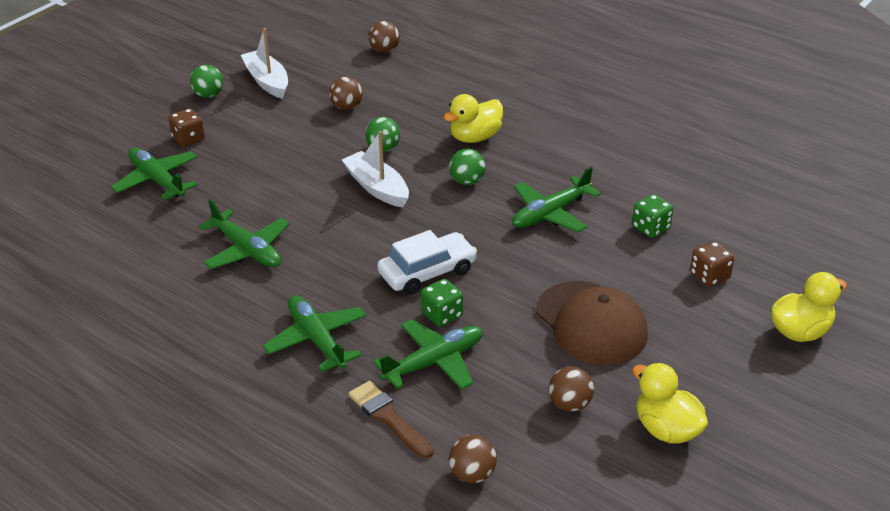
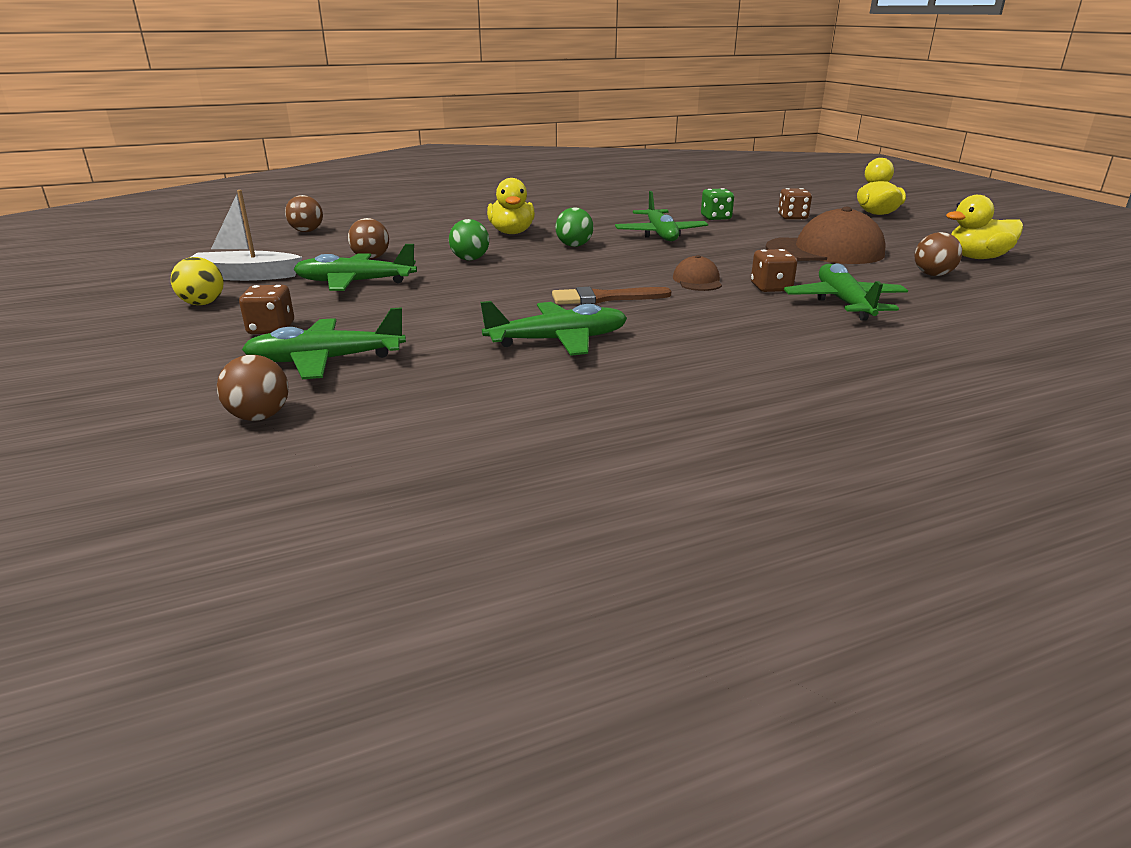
camera: 60 degrees left, 10 degrees down
green ball [190,65,223,98] -> yellow ball [171,257,224,305]
green plane [263,295,367,372] -> green plane moved to [293,244,417,291]
white boat [342,131,409,207] -> none
brown brush [349,381,434,458] -> brown brush moved to [552,287,671,305]
white car [377,230,477,295] -> brown cap [673,255,722,291]
green dice [421,279,463,327] -> brown dice [751,249,797,292]
brown ball [449,435,497,483] -> brown ball moved to [217,355,289,421]

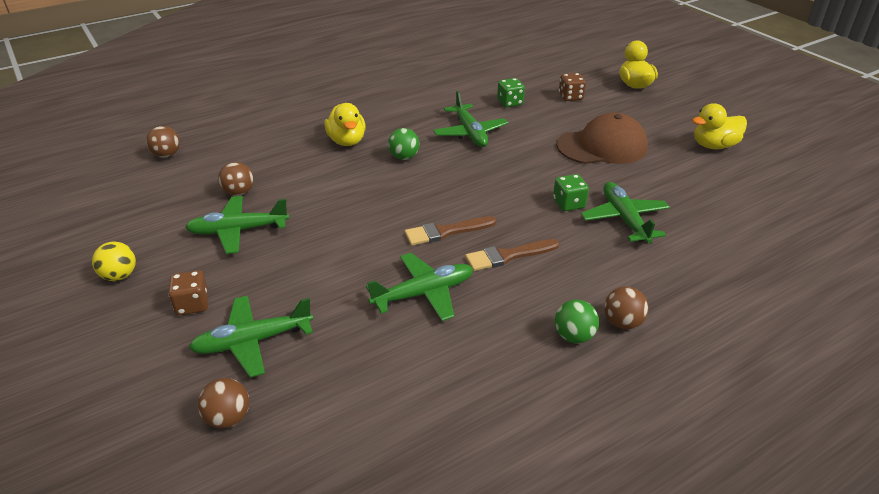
camera: 10 degrees left, 10 degrees up
white boat [191,190,302,281] -> none
green ball [449,219,489,261] -> green ball moved to [555,300,599,344]
brown cap [673,255,722,291] -> none
brown dice [751,249,797,292] -> green dice [553,174,589,211]
brown ball [915,232,962,276] -> brown ball moved to [604,287,649,329]
none -> brown brush [465,239,559,271]

